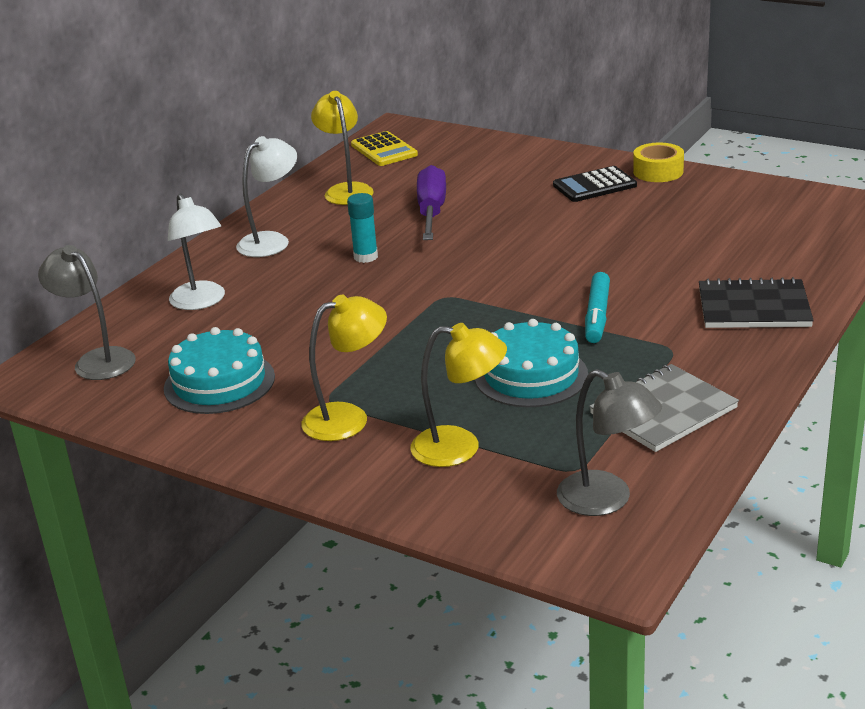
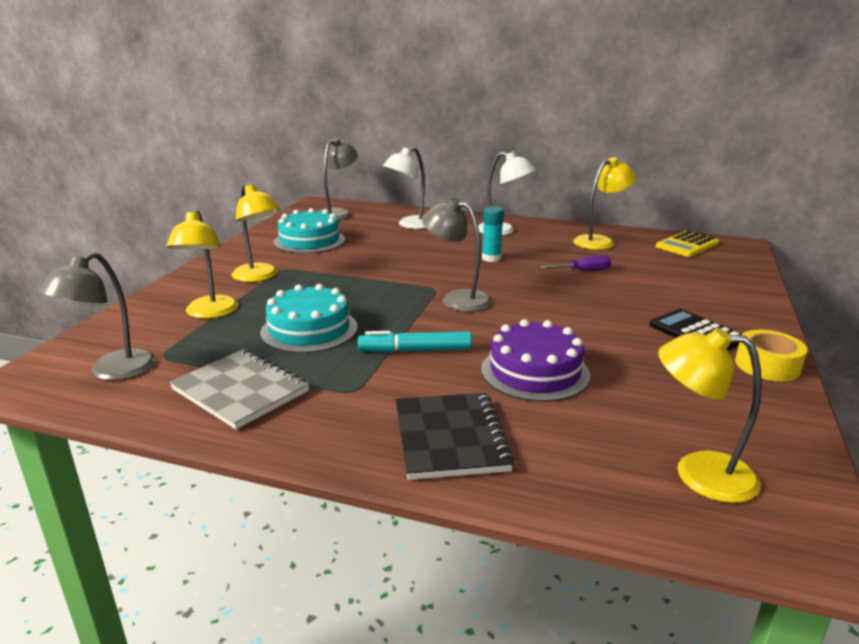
camera: 75 degrees right, 5 degrees down
purple screwdriver [417,165,446,240] -> purple screwdriver [540,255,611,271], size x0.56
none -> grey lamp [422,198,492,312]
none -> purple cake [481,319,590,402]
none -> yellow lamp [658,328,762,503]

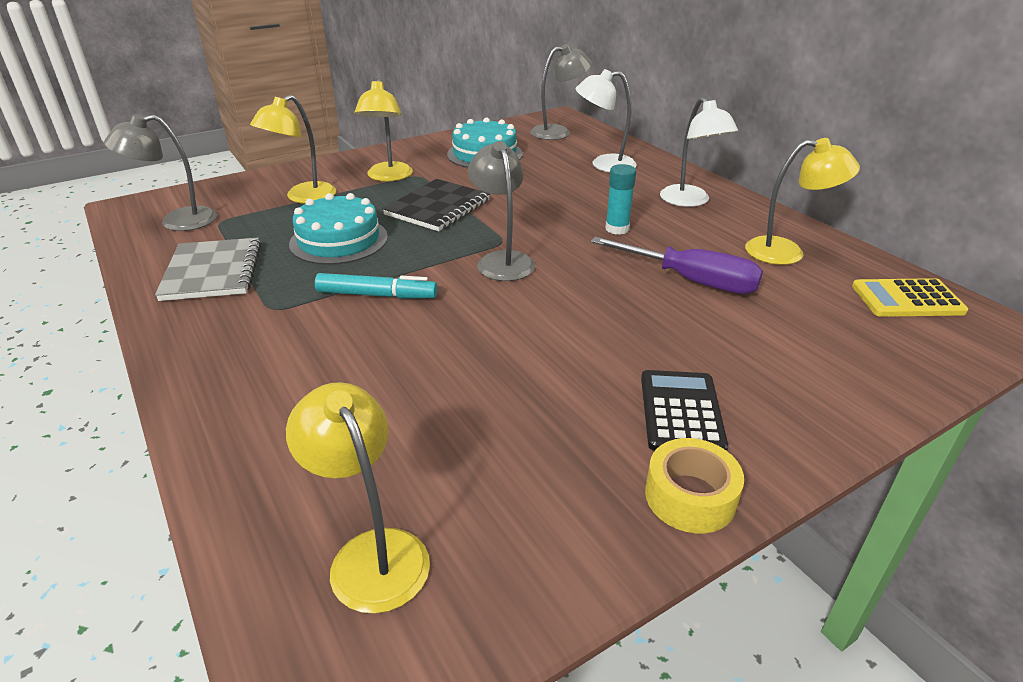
camera: 40 degrees right, 10 degrees up
turquoise marker [358,331,472,353] -> turquoise marker turned 150 degrees clockwise [315,273,438,299]
black notebook [396,393,514,480] -> black notebook moved to [382,179,490,231]
purple cake [481,319,590,402] -> none
purple screwdriver [540,255,611,271] -> purple screwdriver [591,237,763,294], size x1.78

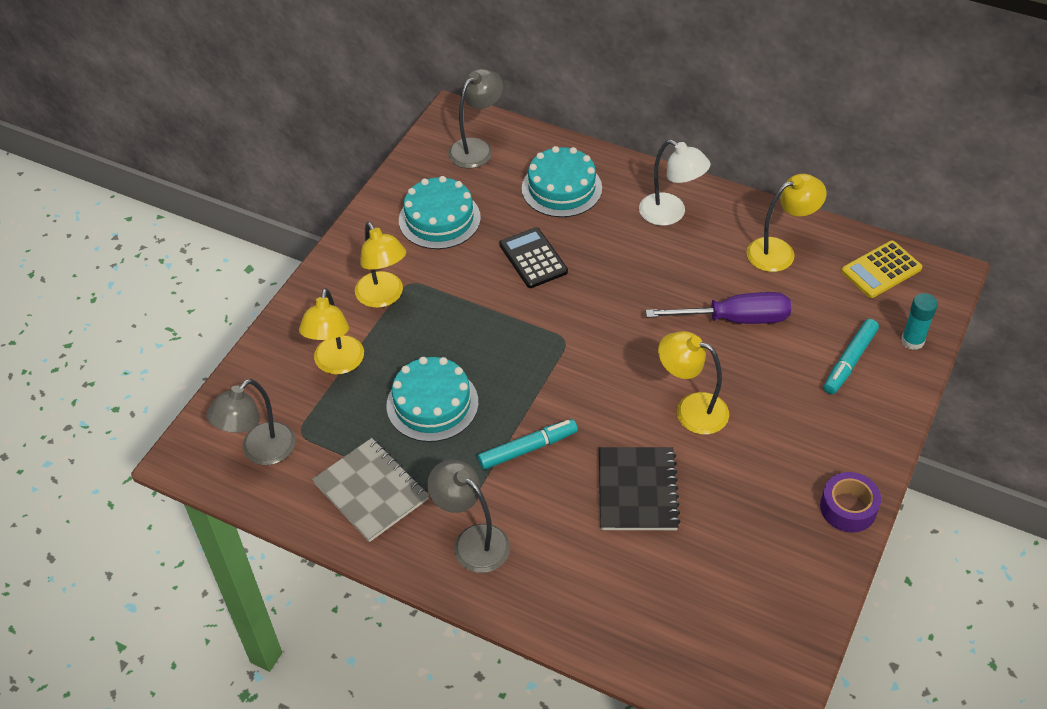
camera: 30 degrees left, 15 degrees up
yellow lamp [286,382,430,614] -> yellow lamp moved to [658,331,729,435]
black notebook [382,179,490,231] -> black notebook moved to [599,447,681,530]
grey lamp [468,141,535,281] -> grey lamp moved to [427,460,510,573]
white lamp [576,69,637,172] -> turquoise cake [522,146,602,217]
turquoise glue stick [605,164,636,235] -> turquoise glue stick moved to [901,293,938,350]
black calculator [641,370,728,451] -> black calculator moved to [499,227,568,288]
yellow tape [645,438,744,533] -> purple tape [820,472,881,533]
none -> turquoise marker [824,319,879,394]

